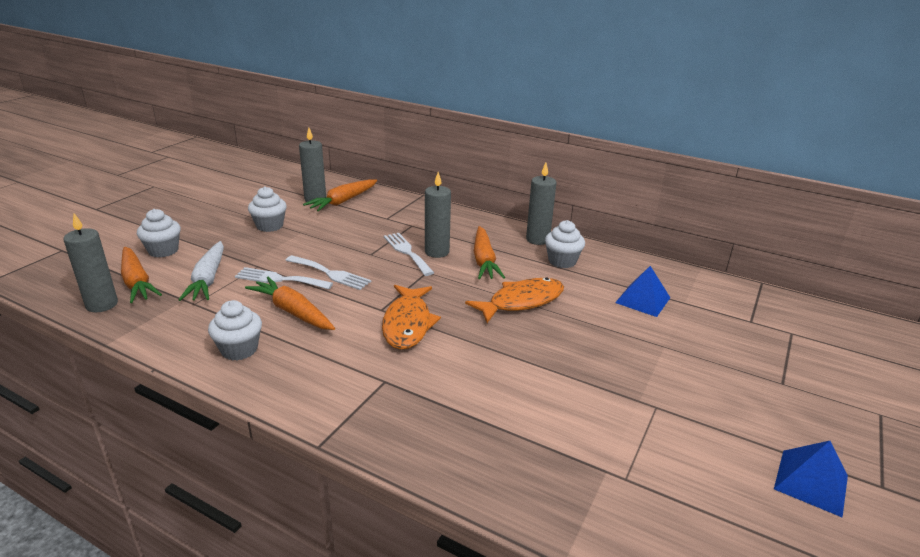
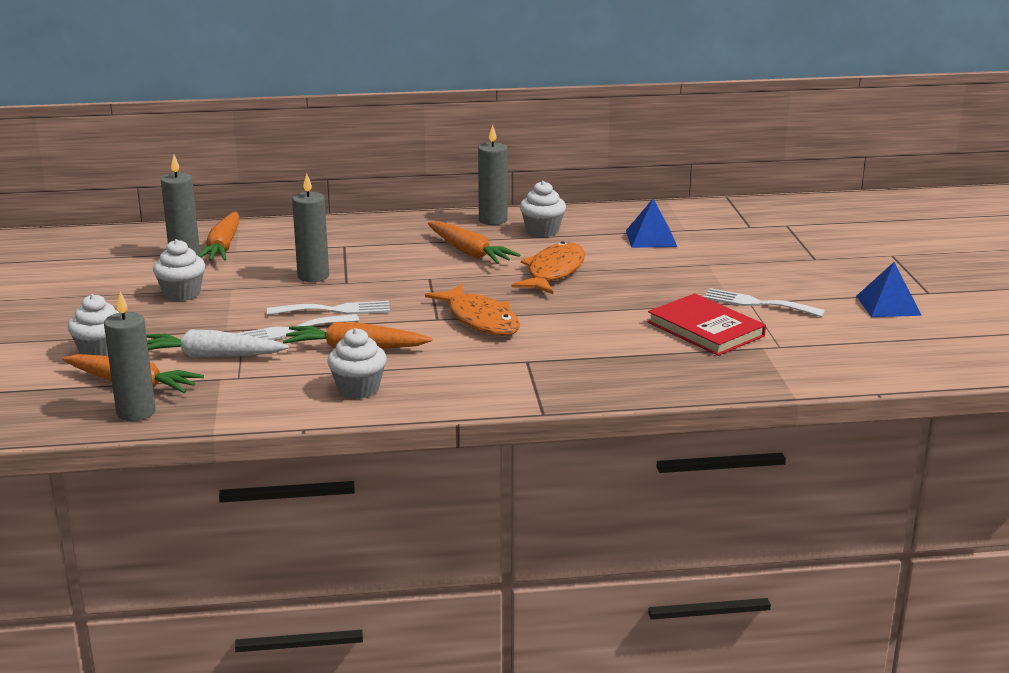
camera: 35 degrees left, 5 degrees down
white carrot [178,241,224,301] -> white carrot turned 135 degrees clockwise [146,329,289,358]
white fork [384,233,434,276] -> white fork moved to [703,288,825,317]
grey candle [425,172,451,258] -> grey candle moved to [292,173,329,282]
none -> red book [647,293,766,356]

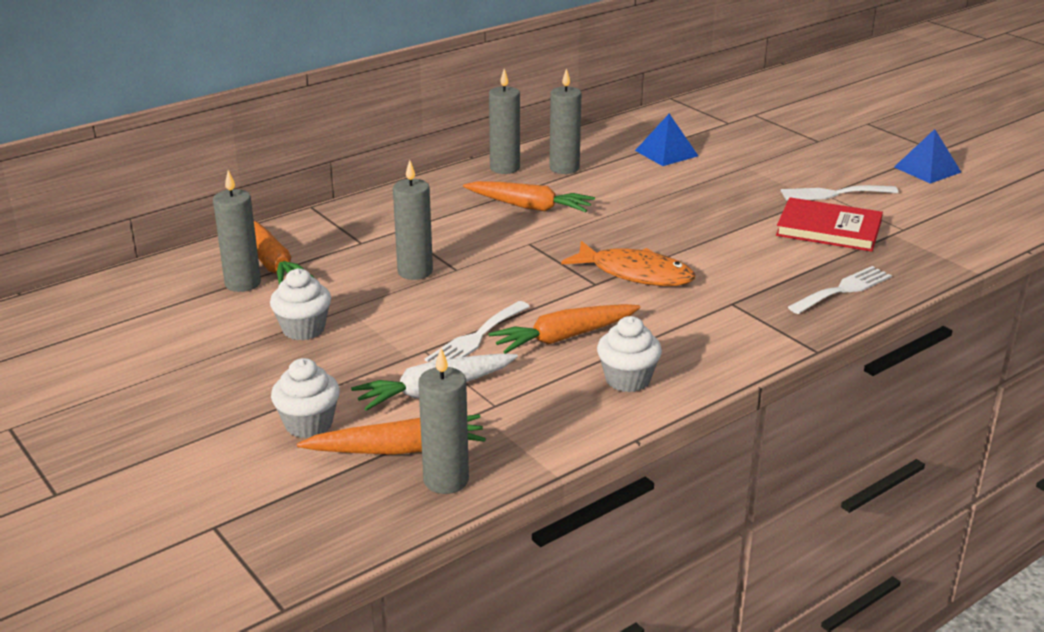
camera: 30 degrees left, 5 degrees up
white fork [267,301,390,315] -> white fork moved to [788,266,892,314]
orange fish [511,241,585,294] -> none
white cupcake [520,181,566,237] -> grey candle [550,68,581,174]

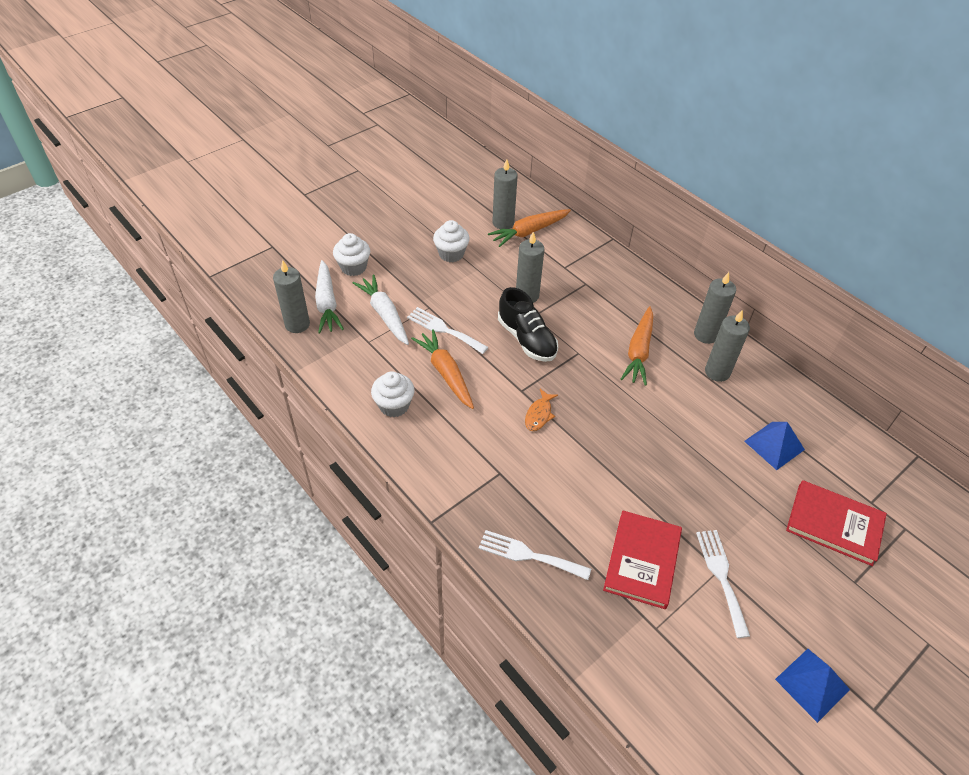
camera: 85 degrees right, 20 degrees up
orange carrot [297,414,486,455] -> white carrot [315,260,344,334]
orange fish [561,241,695,286] -> orange fish [525,389,558,431], size x0.54
white fork [788,266,892,314] -> white fork turned 150 degrees clockwise [478,530,591,580]
none -> black shoe [498,287,558,362]
none -> red book [786,480,887,566]

